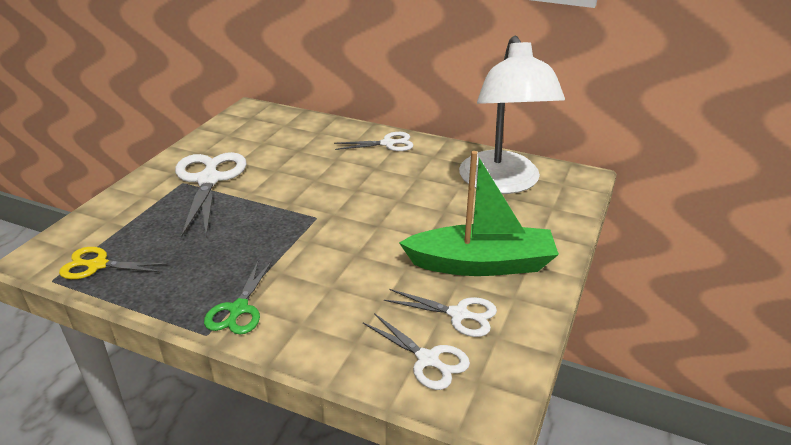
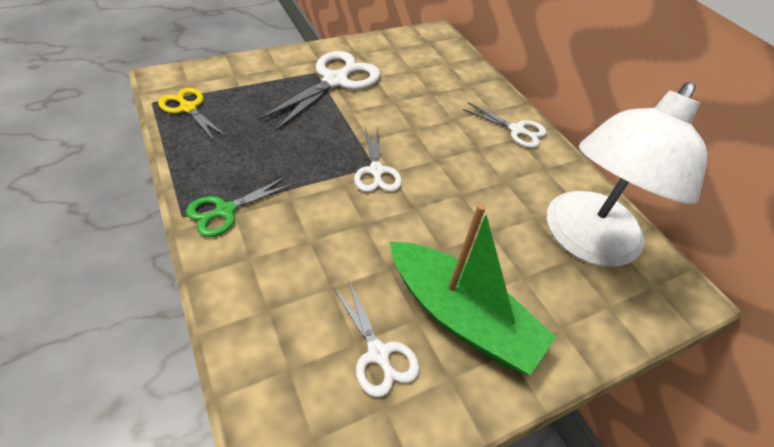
camera: 35 degrees right, 15 degrees up
white scissors [363,313,470,390] -> white scissors moved to [354,126,402,192]

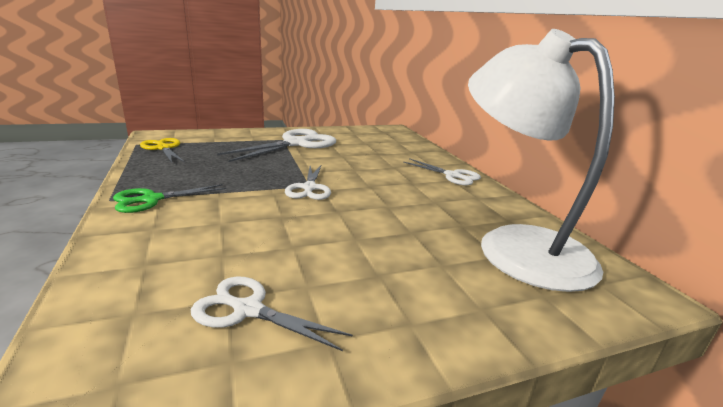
camera: 10 degrees right, 25 degrees down
white scissors [333,279,420,397] -> white scissors turned 135 degrees clockwise [191,276,353,351]
green boat [390,203,556,375] -> none
white lamp [547,82,708,267] -> white lamp turned 105 degrees clockwise [468,29,615,292]

